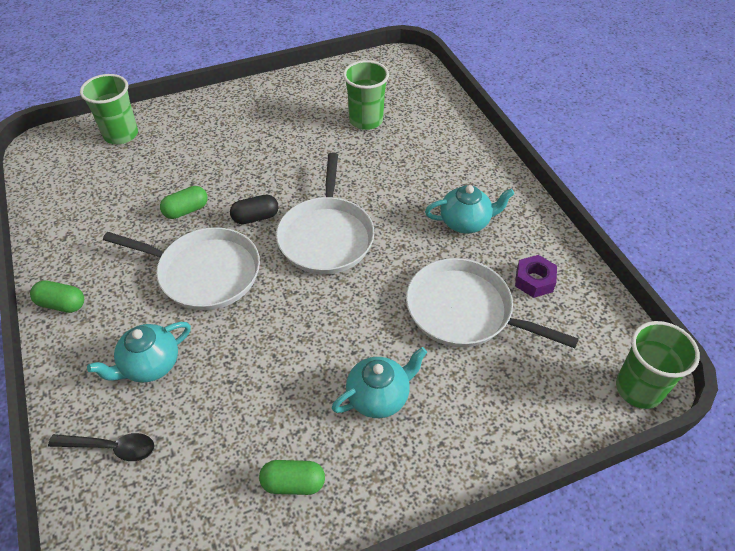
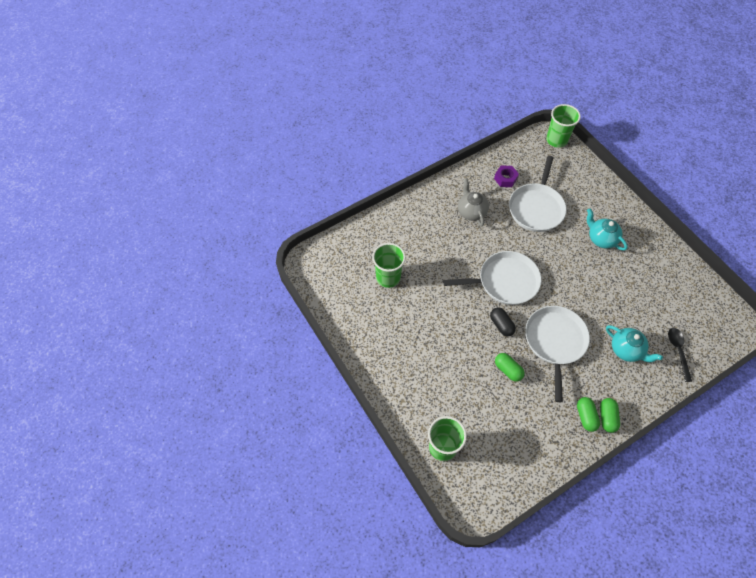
camera: 100 degrees left, 10 degrees up
green capsule [259,460,325,495] -> green capsule moved to [577,397,600,432]
turquoise teapot [425,185,514,233] -> grey teapot [458,178,489,226]

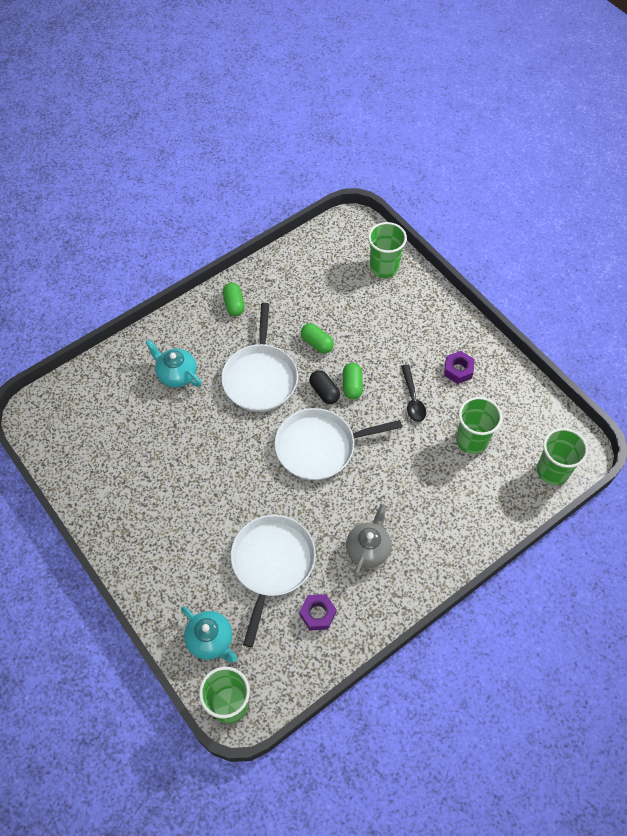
camera: 175 degrees right, 0 degrees up
grey teapot [458,178,489,226] -> grey teapot turned 135 degrees counterclockwise [346,504,392,578]
turquoise teapot [587,208,628,251] -> turquoise teapot moved to [181,607,238,662]
green capsule [600,398,620,433] -> green capsule moved to [343,363,363,399]
black spoon [668,328,692,382] -> black spoon moved to [401,364,426,422]
none -> purple nut [444,351,474,384]
none -> green cup [537,428,588,485]

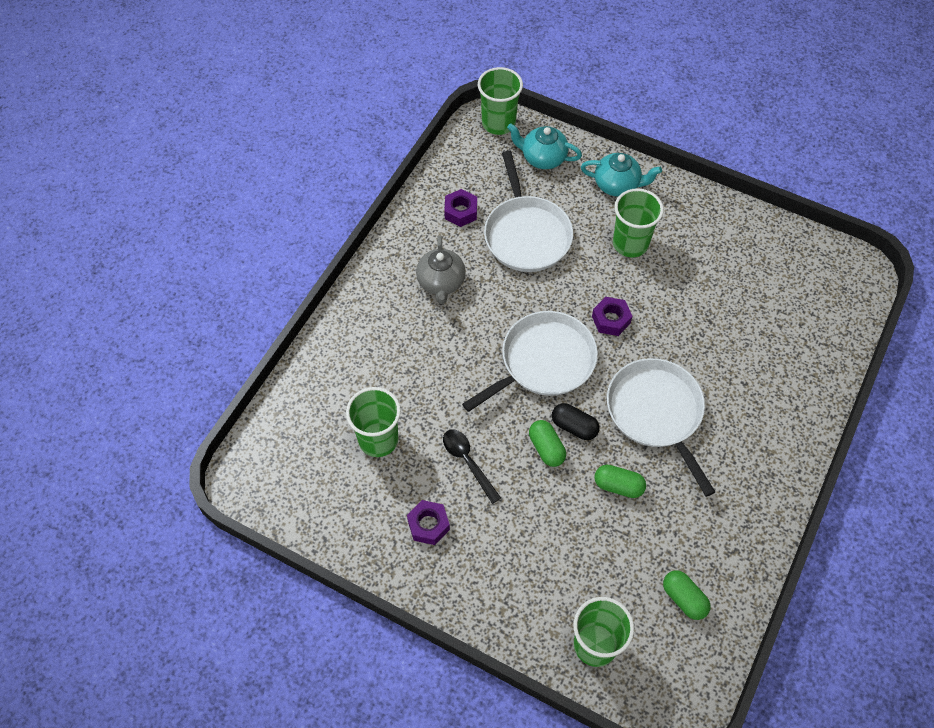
camera: 155 degrees right, 0 degrees up
turquoise teapot [146,340,202,388] -> turquoise teapot moved to [581,153,662,197]
green capsule [223,283,245,316] -> green capsule moved to [663,570,710,620]
green cup [537,428,588,485] -> green cup moved to [613,188,664,257]
none -> purple nut [592,297,632,336]

